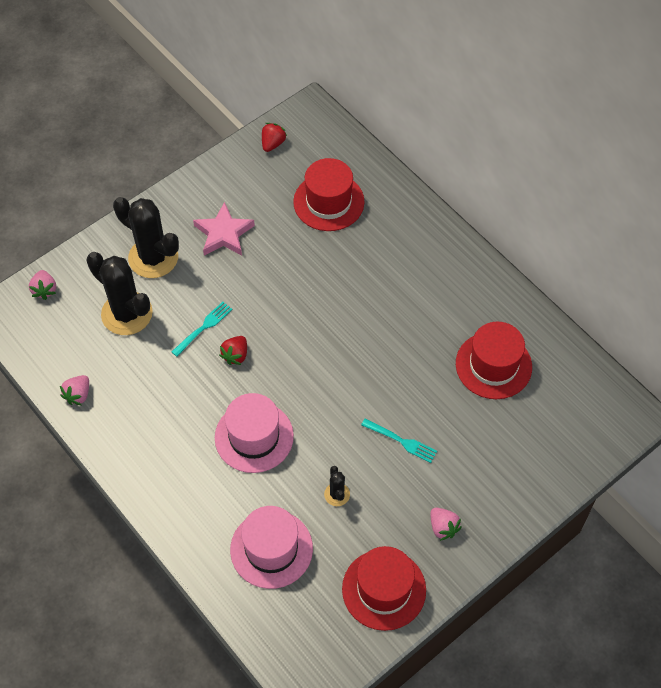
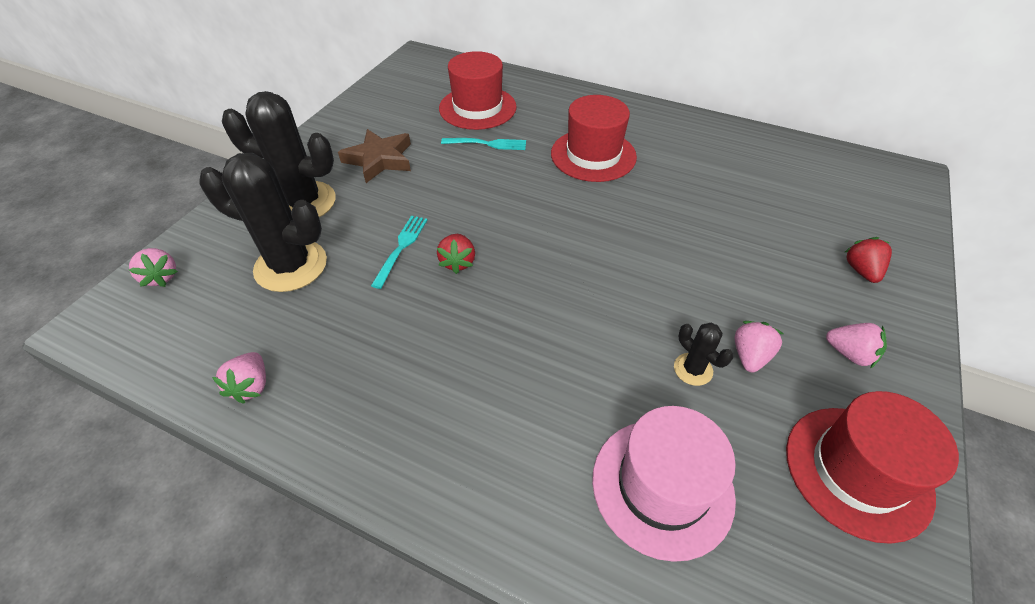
camera: 25 degrees left, 10 degrees down
pink star [193,202,255,256] -> brown star [338,129,411,183]
pink hat [215,393,294,473] -> none
red strawberry [262,123,287,152] -> red strawberry moved to [845,237,892,283]
turquoise fork [361,419,437,463] -> turquoise fork moved to [441,138,526,150]
red hat [456,322,532,399] -> red hat moved to [551,95,637,182]
none -> pink strawberry [735,321,784,372]

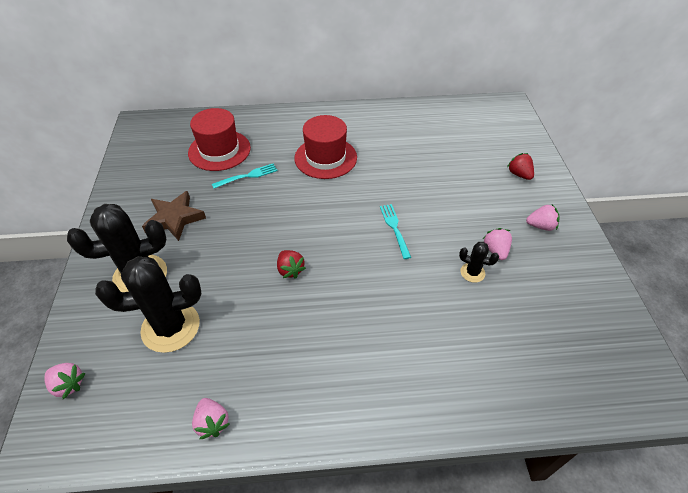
camera: 30 degrees left, 0 degrees up
turquoise fork [371,216,428,289] -> turquoise fork moved to [380,204,411,259]
pink hat [592,406,736,562] -> none
red hat [786,391,959,544] -> none

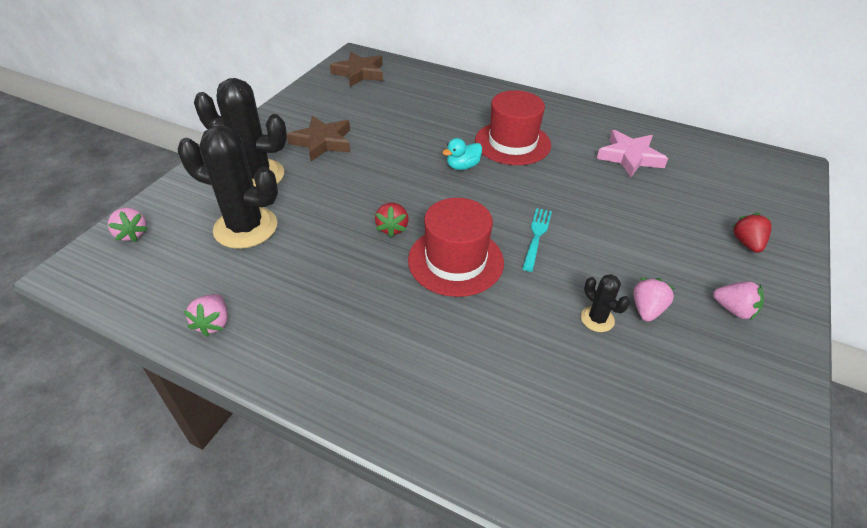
camera: 30 degrees right, 5 degrees down
red hat [188,108,251,171] -> red hat moved to [408,198,504,297]
turquoise fork [212,164,278,189] -> none
none -> brown star [330,52,383,87]
none -> turquoise duck [442,138,482,170]
none -> pink star [597,130,668,177]

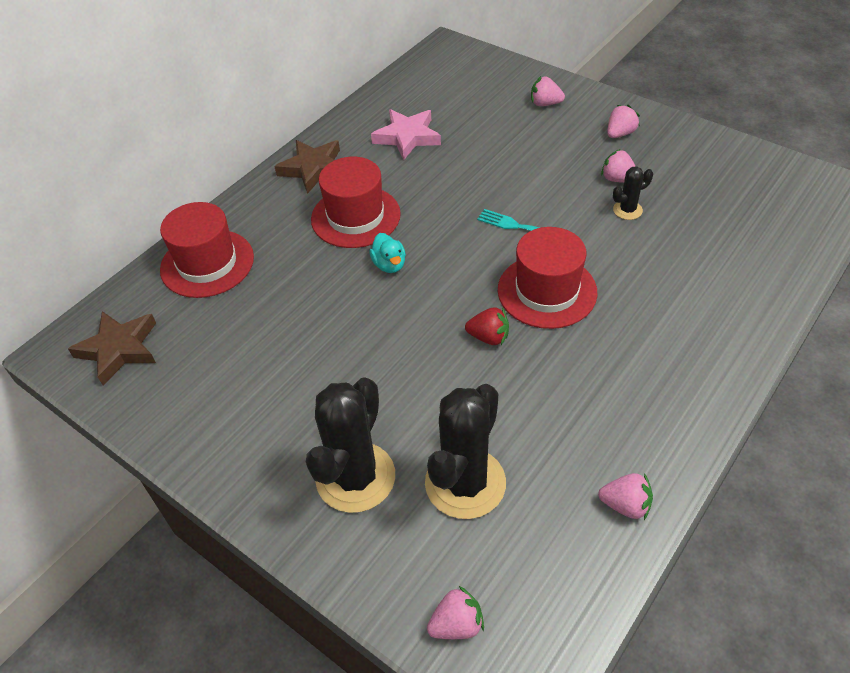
camera: 75 degrees left, 5 degrees up
brown star [287,116,350,161] -> brown star moved to [274,140,340,194]
red strawberry [732,213,772,253] -> pink strawberry [531,76,565,106]
none -> red hat [160,202,254,298]

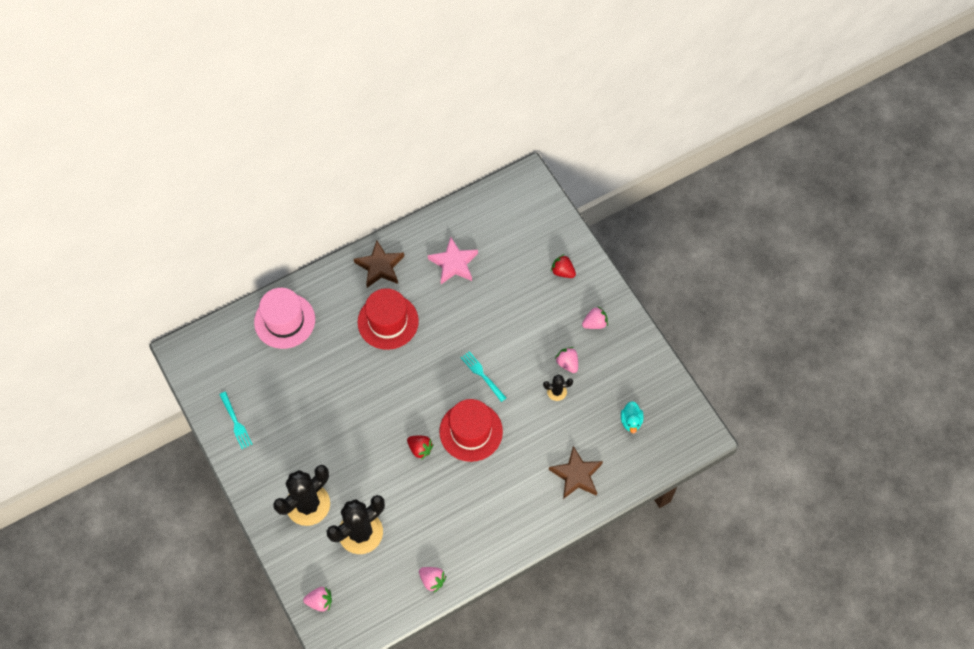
camera: 20 degrees right, 15 degrees up
brown star [68,311,156,386] -> brown star moved to [549,446,603,499]
red hat [160,202,254,298] -> pink hat [254,288,315,349]
turquoise duck [369,233,406,273] -> turquoise duck moved to [621,401,644,433]
pink strawberry [531,76,565,106] -> red strawberry [551,254,576,278]
none -> turquoise fork [219,392,253,449]

